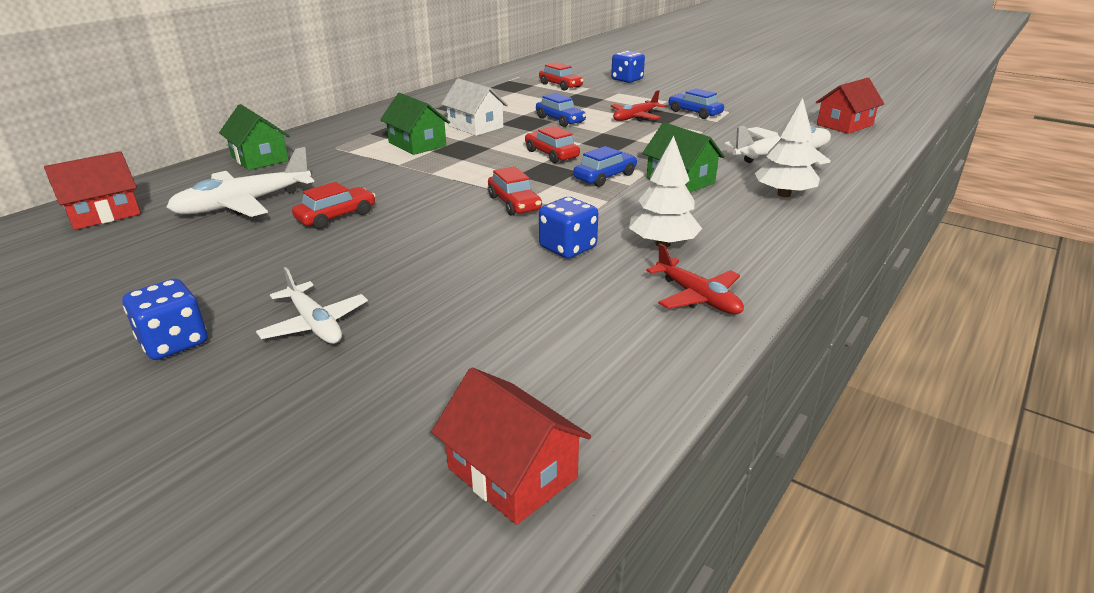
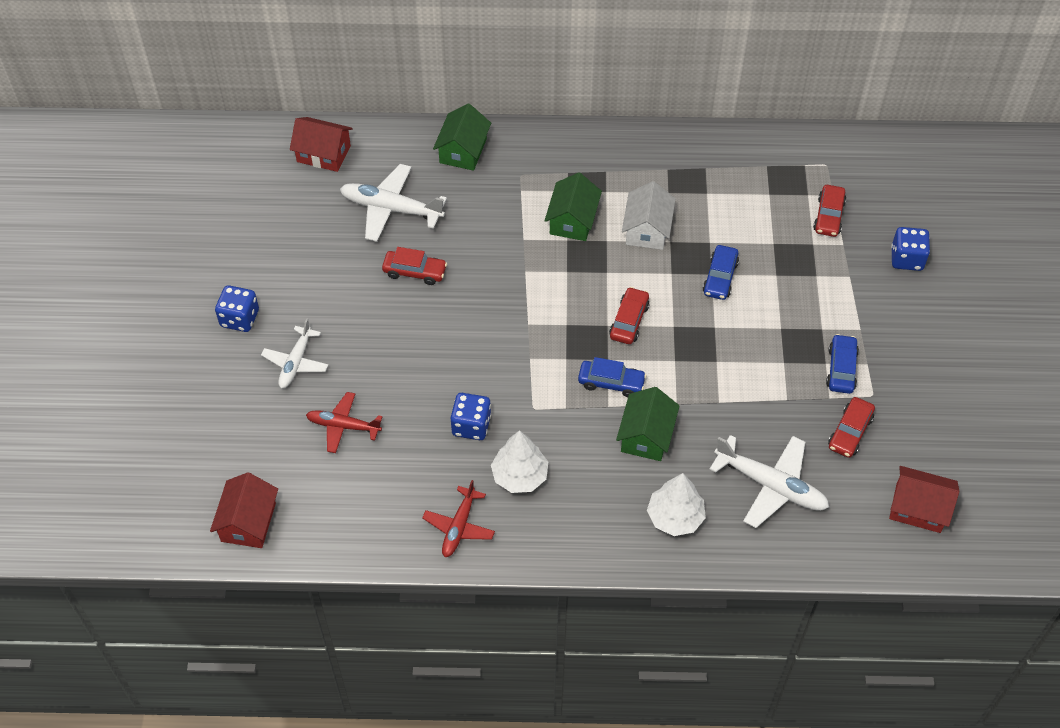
camera: 55 degrees right, 25 degrees up
red car [488,166,542,216] -> red car moved to [828,397,875,458]
red plane [610,90,666,121] -> red plane moved to [306,392,382,453]

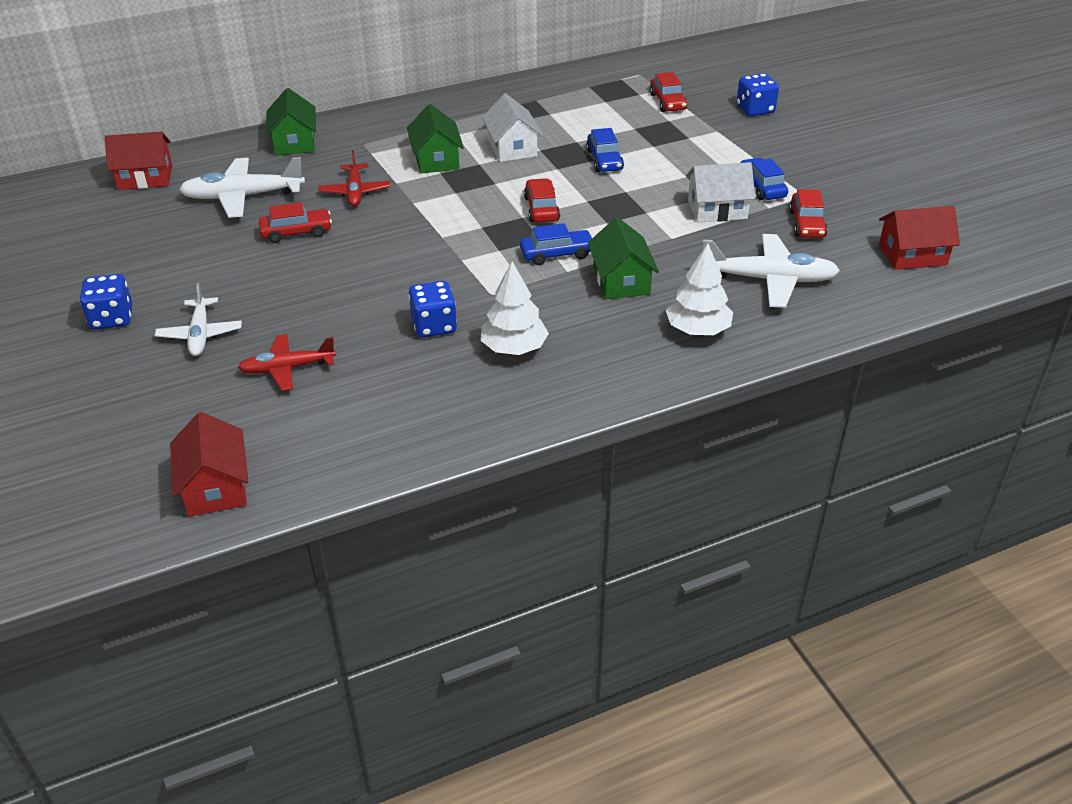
camera: 25 degrees left, 15 degrees down
red plane [422,480,495,557] -> red plane moved to [318,150,390,206]
none -> white house [686,162,755,222]

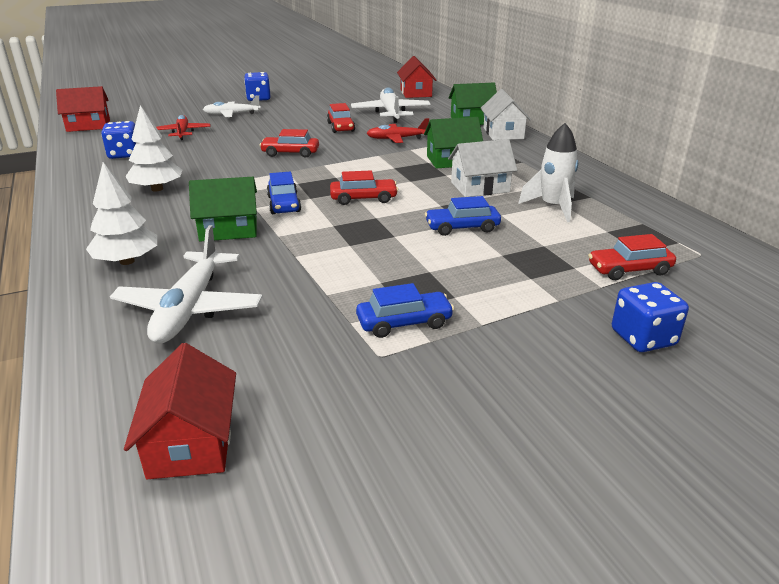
camera: 90 degrees right, 10 degrees down
blue dice [409,281,457,338] -> blue dice moved to [101,121,136,159]
white house [686,162,755,222] -> white house moved to [480,89,531,140]
red car [789,189,828,238] -> red car moved to [259,129,319,158]
none -> white rocket [518,123,578,222]

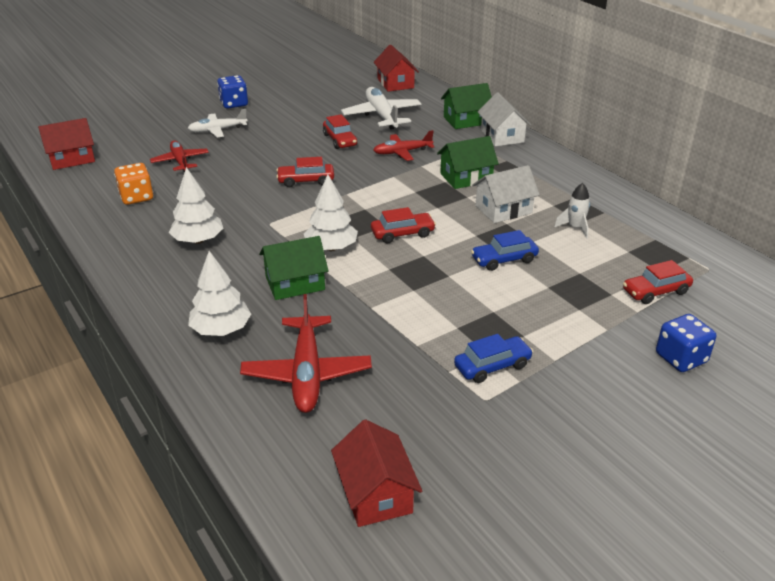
camera: 10 degrees left, 5 degrees up
blue dice [101,121,136,159] -> orange dice [114,163,153,205]
white plane [110,225,263,344] -> red plane [240,294,372,413]
blue car [267,172,301,214] -> white tree [304,175,358,251]
white rocket [518,123,578,222] -> white rocket [554,183,590,239], size x0.66

